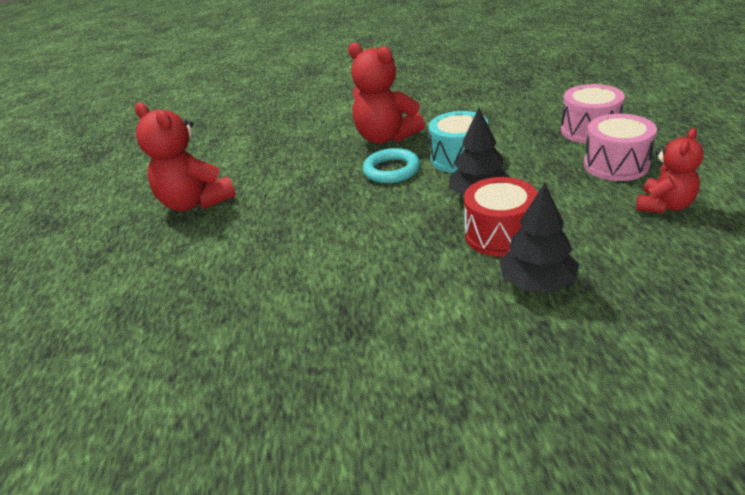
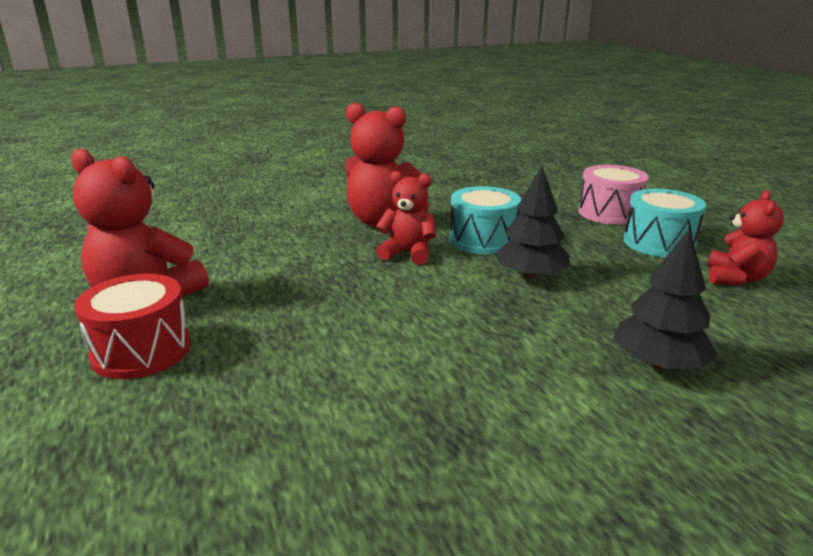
camera: 20 degrees left, 10 degrees down
turquoise ring [363,148,420,183] -> red teddy bear [376,171,436,265]
red drum [464,177,538,257] -> red drum moved to [74,274,191,379]
pink drum [584,114,657,181] -> turquoise drum [624,189,706,257]

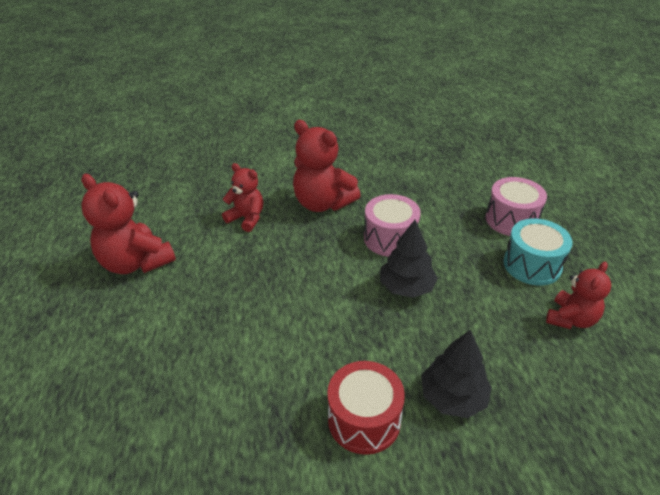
camera: 15 degrees right, 15 degrees up
red drum [74,274,191,379] -> red drum moved to [327,361,405,455]
red teddy bear [376,171,436,265] -> red teddy bear moved to [222,163,263,232]
turquoise drum [450,186,521,255] -> pink drum [364,194,421,257]

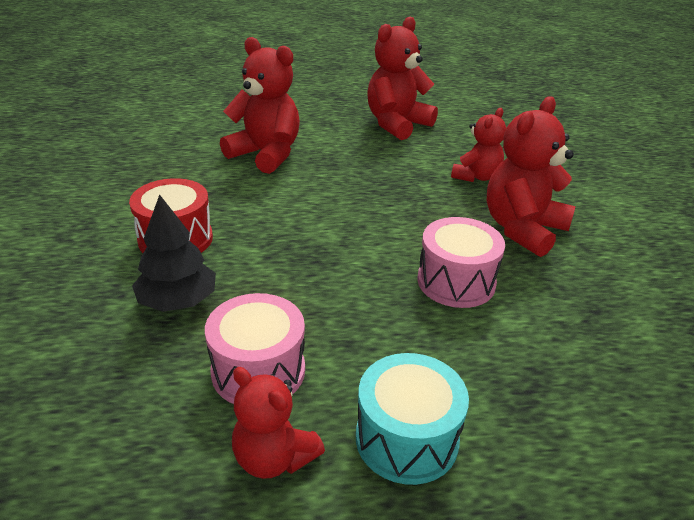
camera: 90 degrees right, 5 degrees down
black tree [380,220,438,298] -> none
pink drum [486,177,547,236] -> pink drum moved to [205,293,305,404]
none -> red teddy bear [220,37,300,174]

